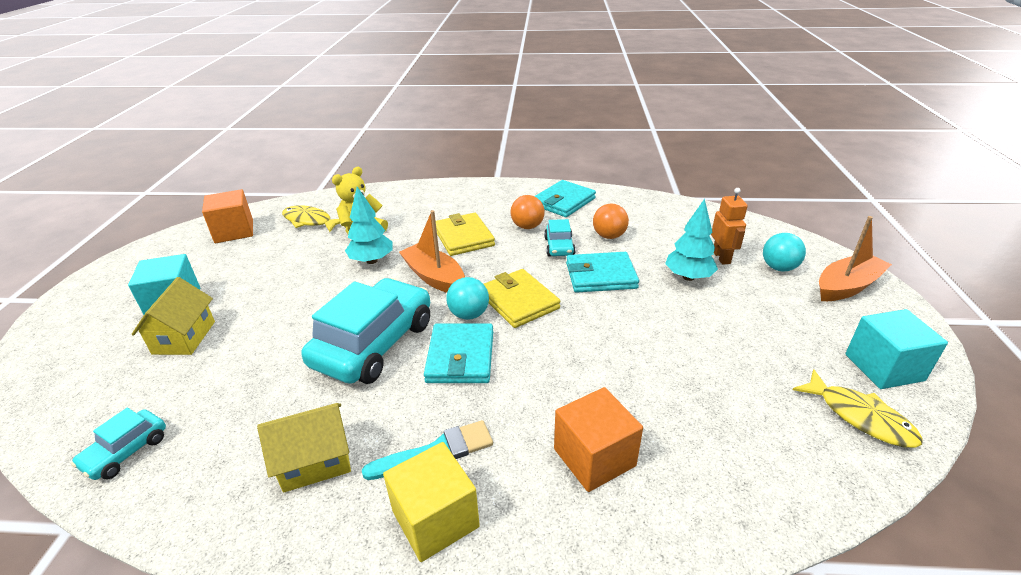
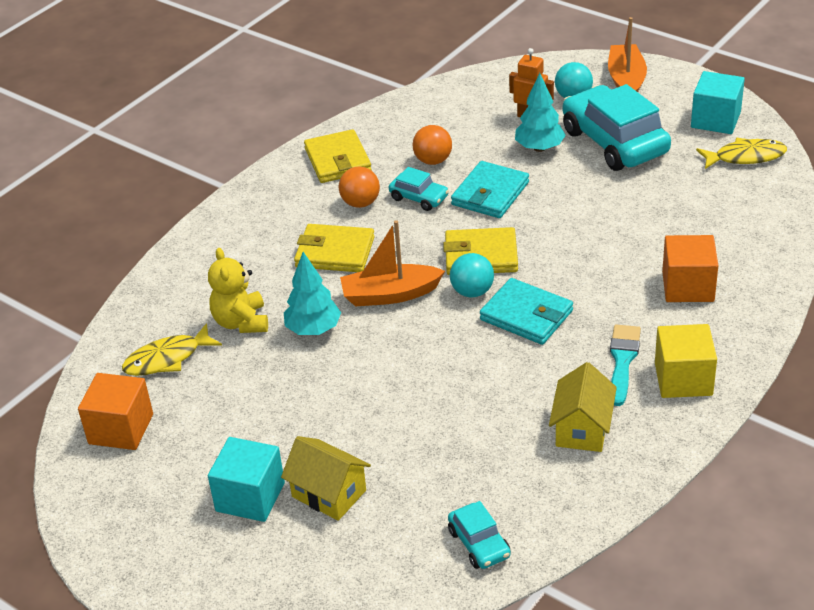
camera: 55 degrees left, 5 degrees up
turquoise car [301,278,430,384] -> turquoise car moved to [562,84,671,171]
turquoise wallet [535,180,596,217] -> yellow wallet [304,129,372,183]

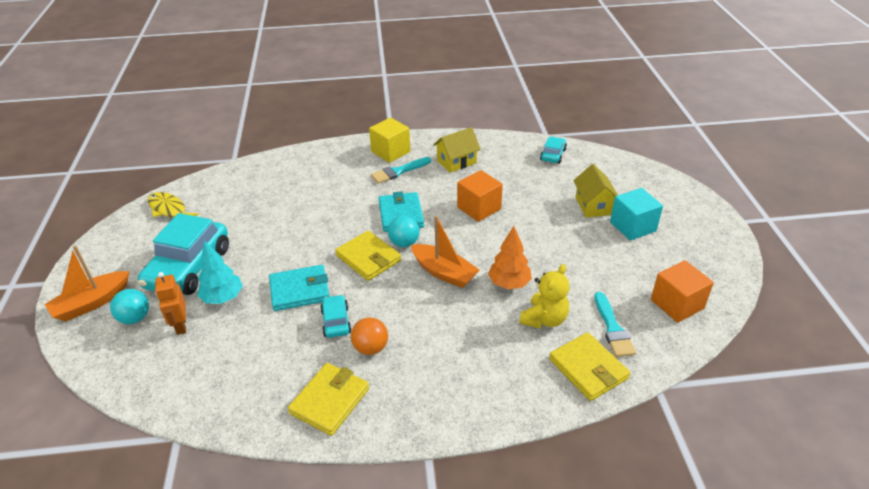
camera: 135 degrees left, 0 degrees up
yellow fish [122,323,222,376] -> turquoise brush [594,292,636,357]
turquoise tree [284,252,341,335] -> orange tree [488,226,532,289]
yellow wallet [294,224,375,272] -> yellow wallet moved to [549,332,630,401]
orange ball [413,125,452,165] -> none
orange cube [662,235,718,302] -> orange cube moved to [457,170,503,222]
turquoise cube [691,71,745,134] -> none

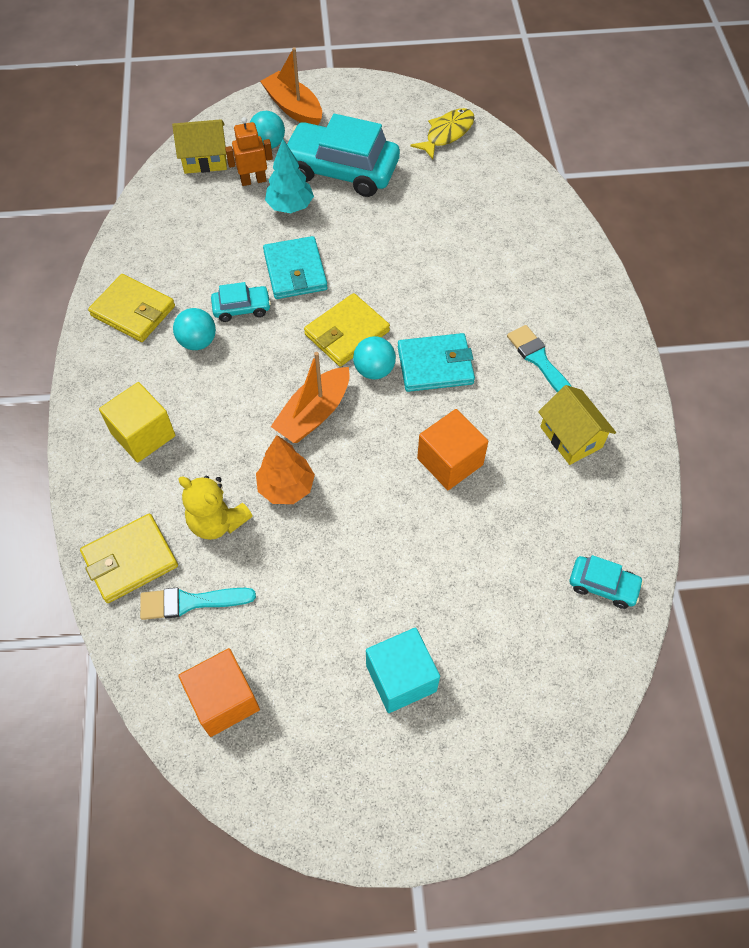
camera: 90 degrees right, 20 degrees up
orange ball [351,317,388,355] -> turquoise ball [173,308,216,350]
yellow cube [369,117,410,163] -> yellow cube moved to [99,382,175,463]
yellow house [573,164,618,218] -> yellow house moved to [172,119,227,174]

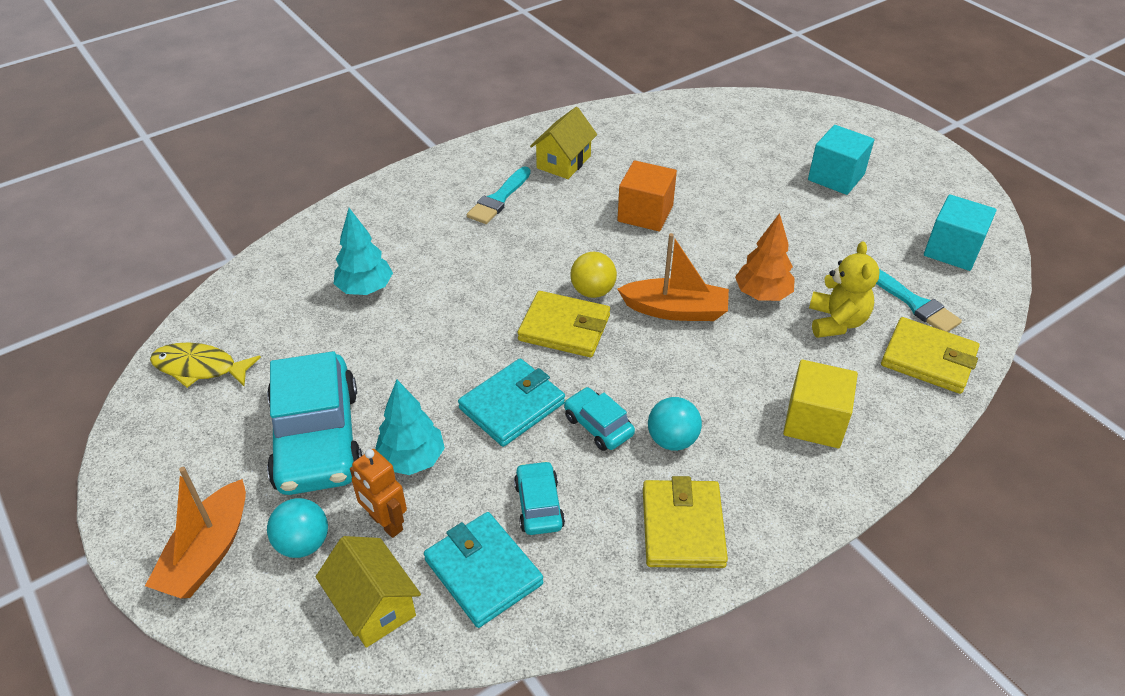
camera: 120 degrees left, 15 degrees down
orange cube [178,648,260,737] -> turquoise cube [924,194,997,271]
turquoise ball [353,336,396,379] -> yellow ball [570,252,617,298]
turquoise wallet [398,333,475,392] -> turquoise wallet moved to [424,512,543,628]
turquoise car [570,555,644,609] -> turquoise car moved to [514,461,565,535]
none -> turquoise tree [334,208,393,295]

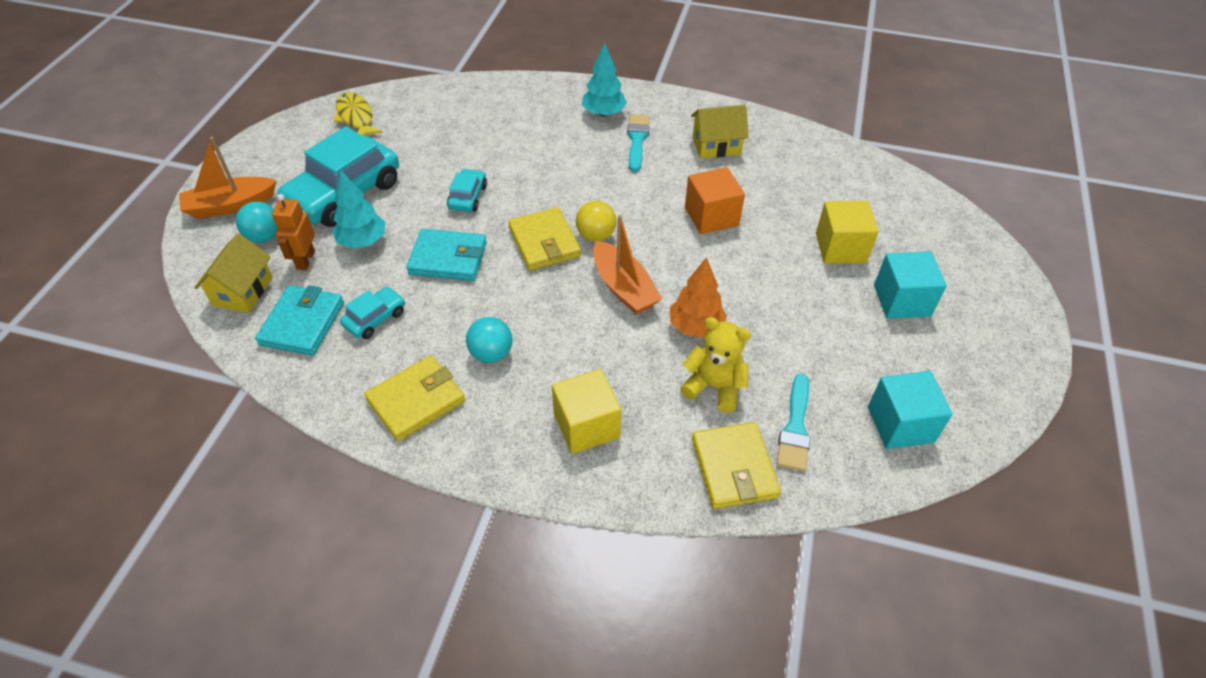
camera: 50 degrees right, 5 degrees up
turquoise tree [334,208,393,295] -> turquoise tree moved to [582,42,627,117]
turquoise brush [467,166,531,224] -> turquoise brush turned 105 degrees clockwise [627,114,650,172]
turquoise car [564,387,635,451] -> turquoise car moved to [447,168,487,212]
yellow teddy bear [809,241,879,338] -> yellow teddy bear turned 120 degrees counterclockwise [680,317,751,413]
none -> yellow cube [816,201,879,263]

